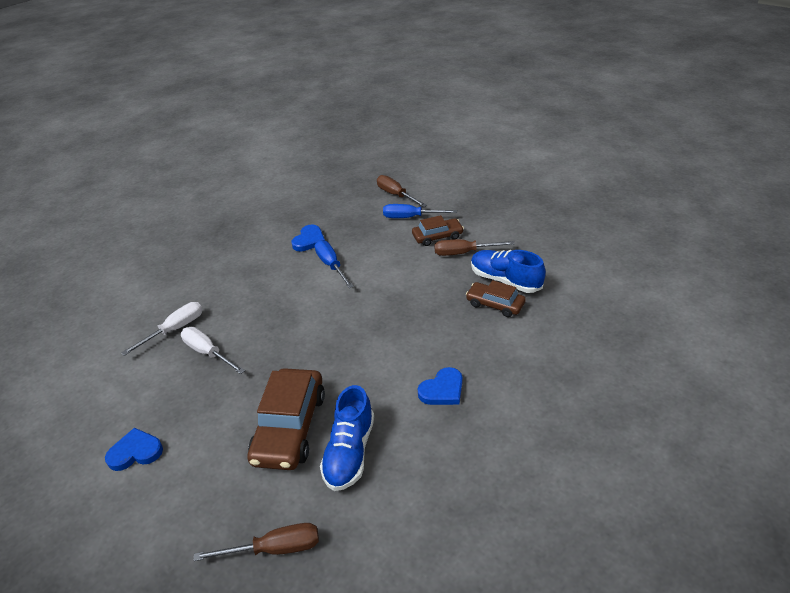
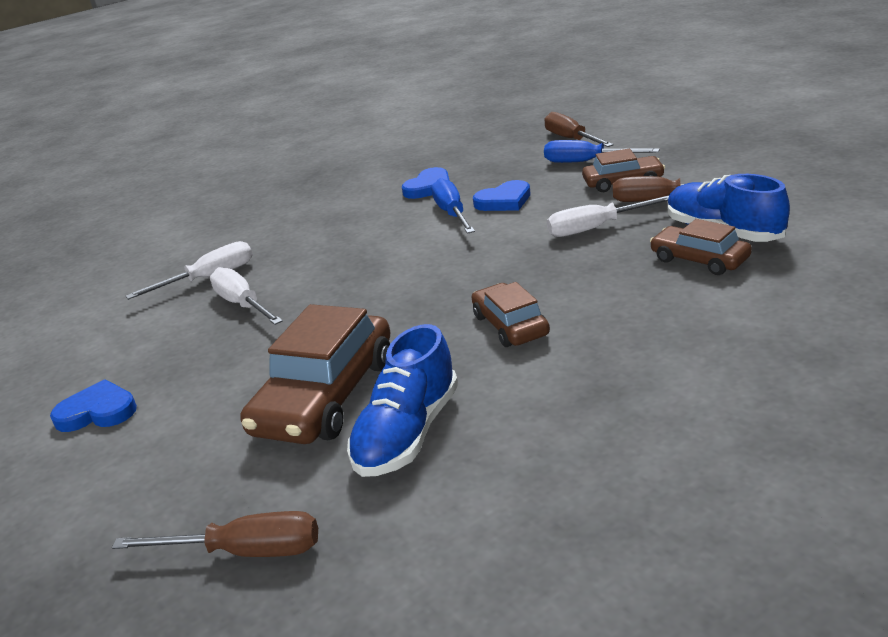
camera: 15 degrees right, 10 degrees down
blue heart [418,367,462,405] -> blue heart moved to [473,180,531,211]
none -> brown car [471,282,550,347]
none -> white screwdriver [547,196,669,237]

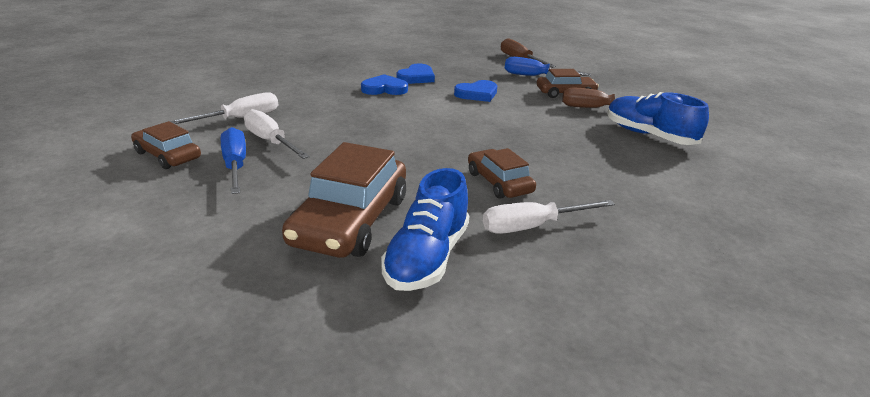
camera: 10 degrees left, 0 degrees up
blue heart [50,379,137,432] -> blue heart moved to [361,74,408,95]
brown screwdriver [112,511,318,557] -> none
blue screwdriver [431,178,475,234] -> blue screwdriver moved to [221,127,246,194]
white screwdriver [547,196,669,237] -> white screwdriver moved to [483,200,615,234]
brown car [650,219,752,275] -> brown car moved to [131,121,201,169]

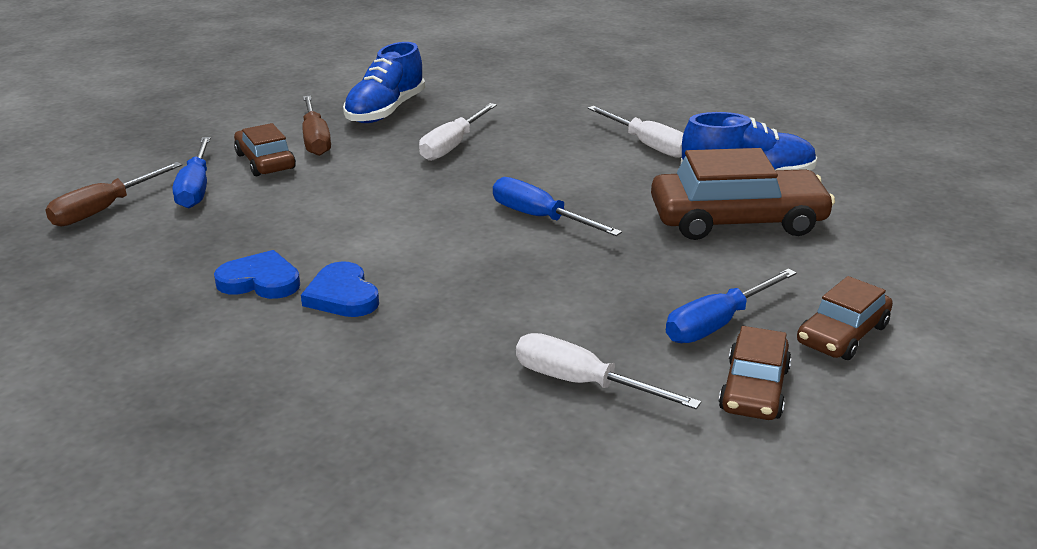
camera: 110 degrees left, 0 degrees up
white screwdriver [244,109,310,159] -> white screwdriver moved to [419,103,497,161]
blue heart [454,80,497,102] -> none
brown car [468,148,536,199] -> brown car moved to [797,276,893,360]
none -> blue screwdriver [493,177,622,236]

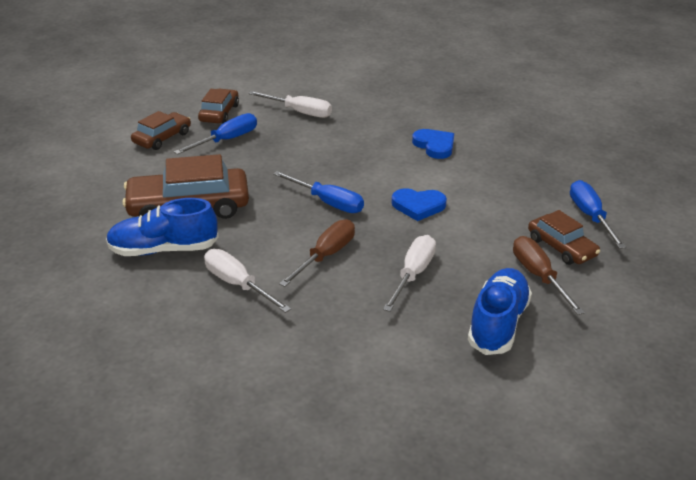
camera: 175 degrees right, 5 degrees up
brown screwdriver [46,162,182,226] -> brown screwdriver moved to [279,219,355,287]
blue heart [214,250,300,299] -> blue heart moved to [391,188,447,221]

